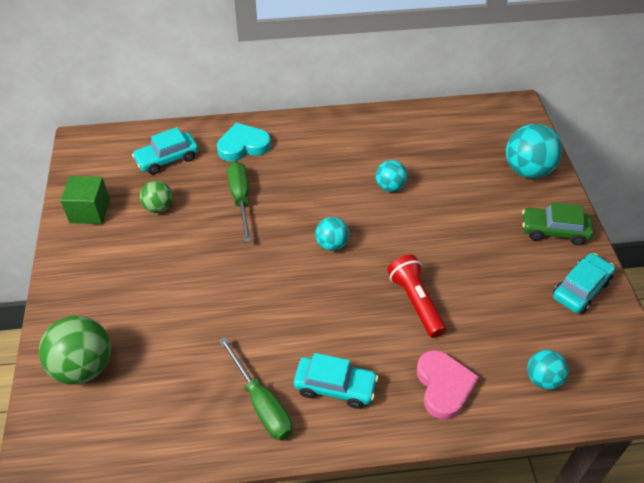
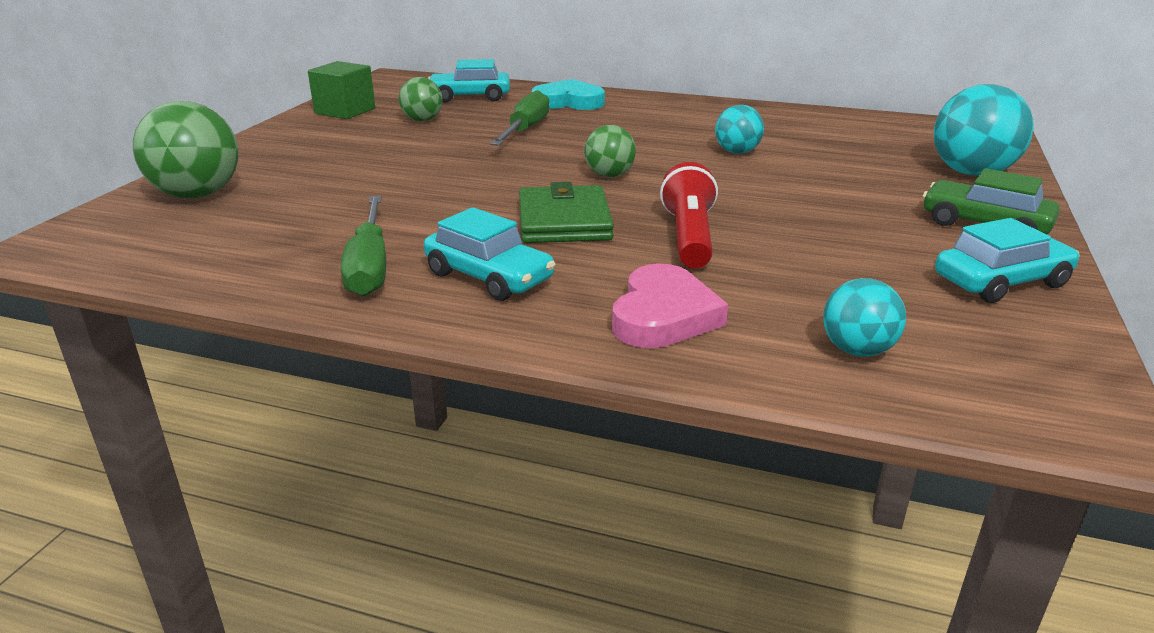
camera: 25 degrees right, 20 degrees down
turquoise ball [315,217,349,251] -> green ball [584,125,636,177]
none -> green wallet [519,182,614,243]

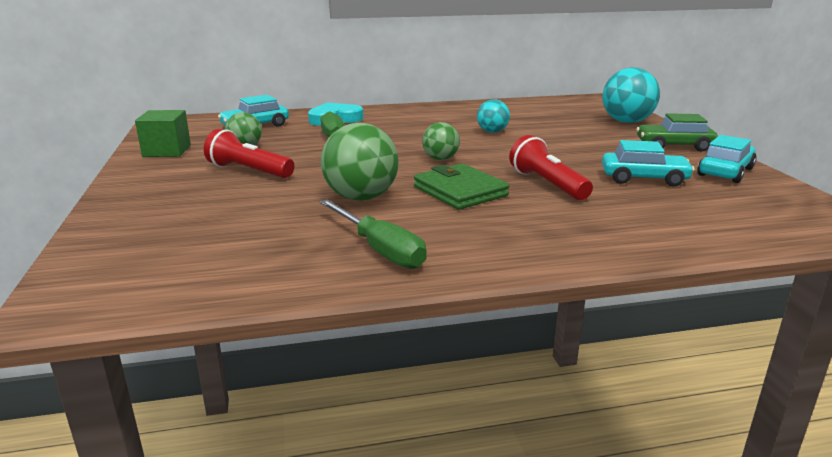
camera: 30 degrees left, 5 degrees down
green ball [133,101,238,199] -> green ball moved to [321,123,399,201]
turquoise car [424,207,556,301] -> turquoise car moved to [602,140,695,187]
pink heart [612,263,728,348] -> none
turquoise ball [823,278,906,357] -> none
none -> red flashlight [204,129,294,178]

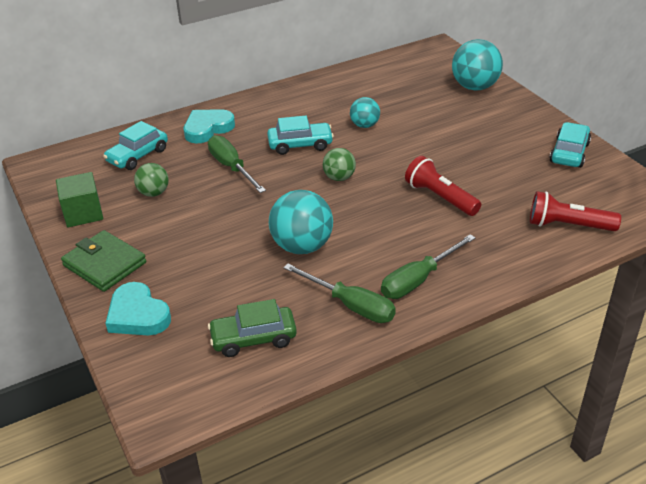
camera: 15 degrees left, 15 degrees up
red flashlight [204,129,294,178] -> red flashlight moved to [530,191,621,231]
green ball [321,123,399,201] -> turquoise ball [269,190,333,254]
green wallet [414,163,509,210] -> green wallet moved to [61,230,146,292]
turquoise car [602,140,695,187] -> turquoise car moved to [267,116,334,155]
green car [636,113,718,152] -> green car moved to [208,299,297,357]
none -> turquoise heart [105,282,171,335]
none -> green screwdriver [381,234,476,299]

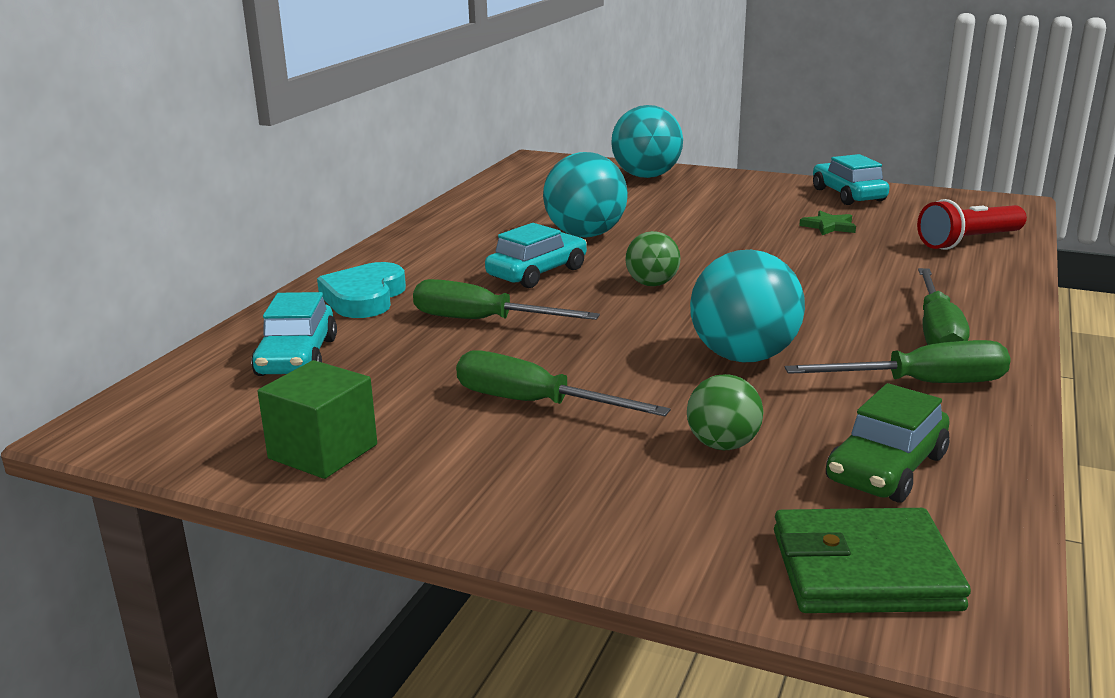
camera: 40 degrees left, 15 degrees down
green wallet [61,230,146,292] -> green wallet moved to [774,508,971,613]
turquoise heart [105,282,171,335] -> none
green ball [134,163,169,197] -> green ball moved to [687,374,764,450]
turquoise ball [350,97,380,128] -> turquoise ball [543,152,628,238], size x1.73
red flashlight [405,156,481,216] -> none
none -> green screwdriver [456,350,671,416]
none -> green star [799,211,856,235]

